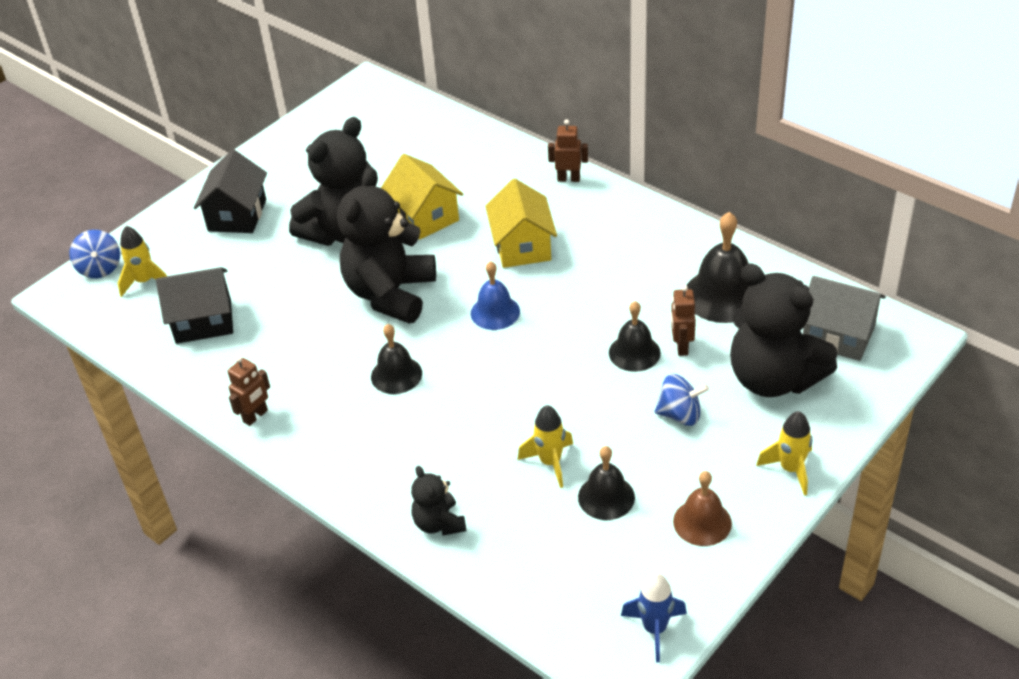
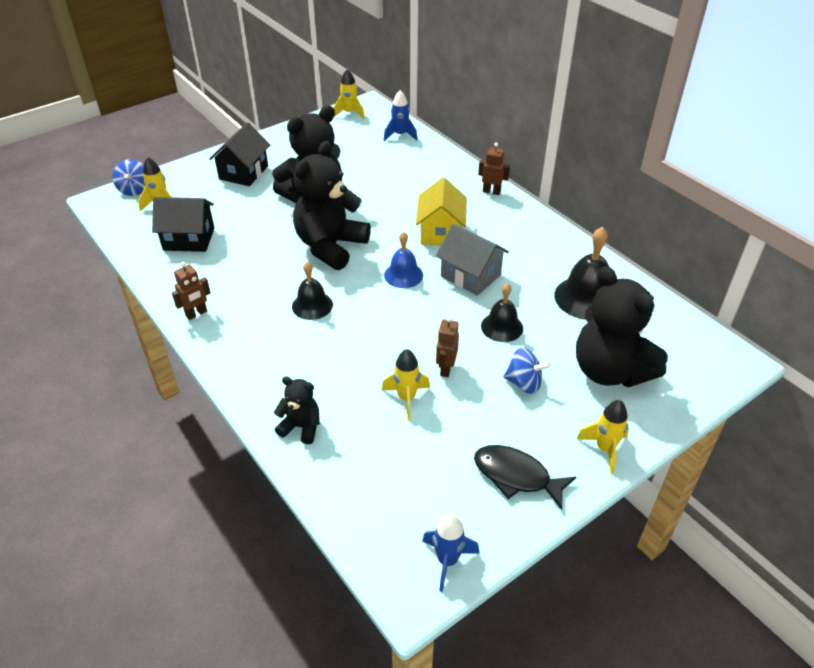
camera: 10 degrees right, 0 degrees up
yellow house [381,154,464,240] -> none
black teddy bear [411,466,466,536] -> black teddy bear turned 120 degrees clockwise [274,377,320,444]
black bell [578,446,635,520] -> none
brown robot [671,285,696,356] -> brown robot moved to [436,317,459,377]
brown bell [673,471,732,546] -> black fish [474,445,576,510]
grey house [803,276,886,361] -> grey house moved to [436,224,509,296]
none -> yellow rocket [333,69,365,119]
none -> blue rocket [384,90,418,141]

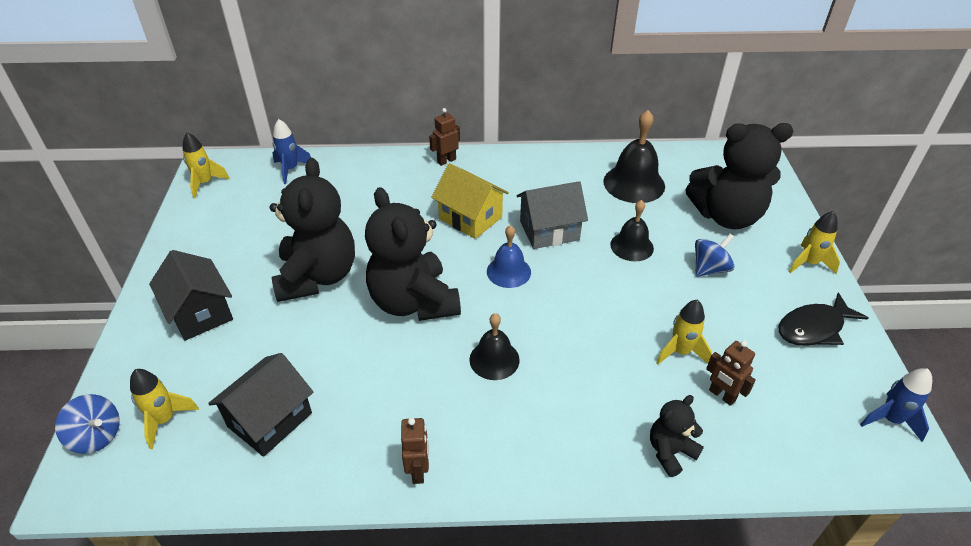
camera: 55 degrees left, 0 degrees up
brown robot [436,317,459,377] -> brown robot moved to [706,340,756,406]

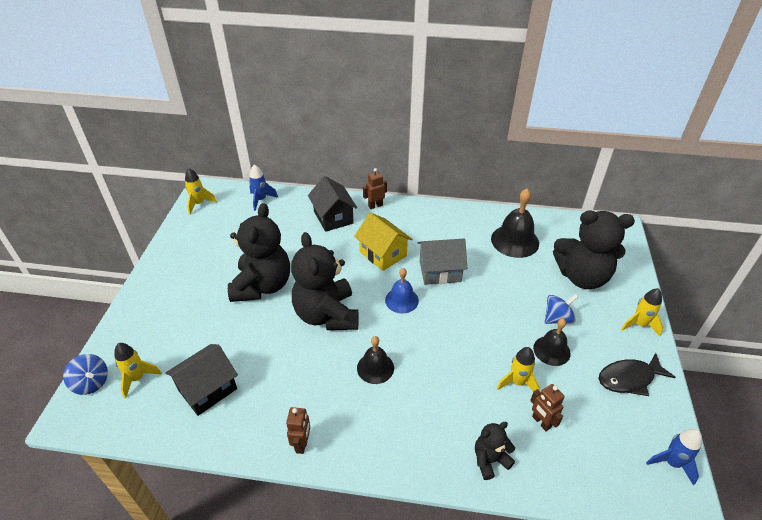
camera: 10 degrees right, 0 degrees up
black house [149,250,233,341] -> black house moved to [308,176,357,232]
black bell [610,200,654,261] -> black bell moved to [533,319,571,366]

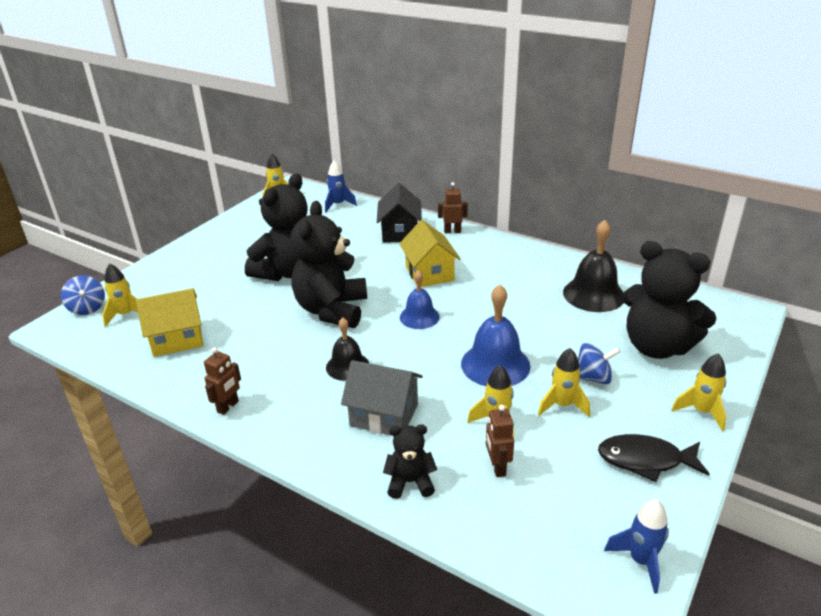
camera: 25 degrees right, 10 degrees down
black house [165,344,238,416] -> yellow house [136,288,203,357]
grey house [418,238,468,285] -> grey house moved to [341,360,423,435]
black bell [533,319,571,366] -> yellow rocket [538,348,590,417]
none -> blue bell [461,285,531,386]

